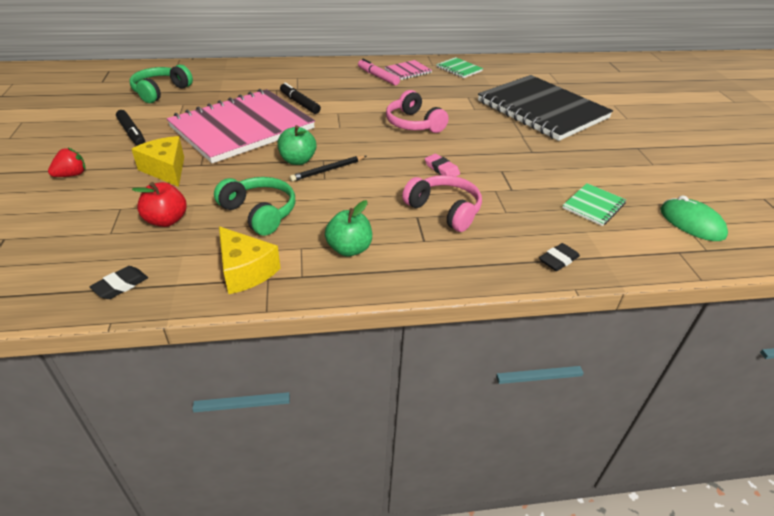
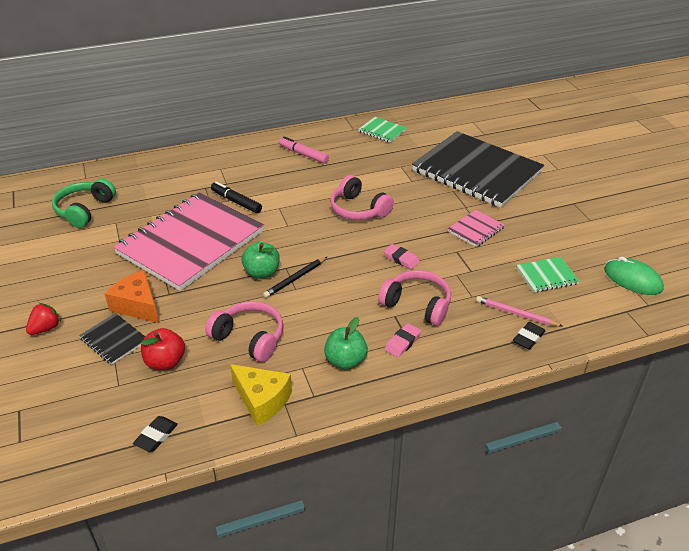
camera: 10 degrees left, 0 degrees up
black marker [116,110,145,146] -> none
yellow cheese [132,136,184,187] -> orange cheese [104,271,159,323]
green headphones [214,177,295,236] -> pink headphones [205,301,283,362]
pink notebook [385,60,432,80] -> pink notebook moved to [448,210,505,247]
green notebook [562,183,626,226] -> green notebook turned 45 degrees clockwise [516,257,580,293]
none -> black notebook [79,313,145,365]
none -> pink eraser [385,323,421,357]
none -> pink pencil [476,296,563,327]

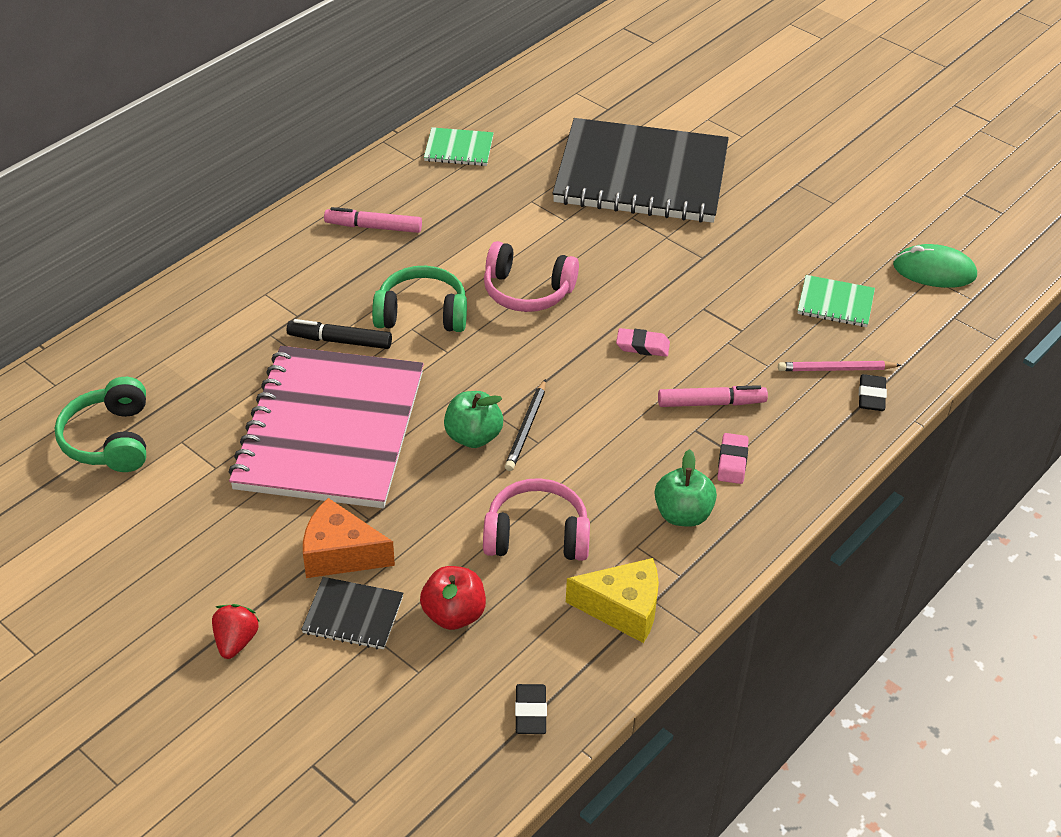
camera: 30 degrees left, 5 degrees up
pink headphones [378,270,451,326] -> pink marker [658,385,768,407]
pink notebook [448,210,505,247] -> none
green notebook [516,257,580,293] -> green notebook turned 60 degrees clockwise [797,275,875,327]
none -> green headphones [372,266,467,332]

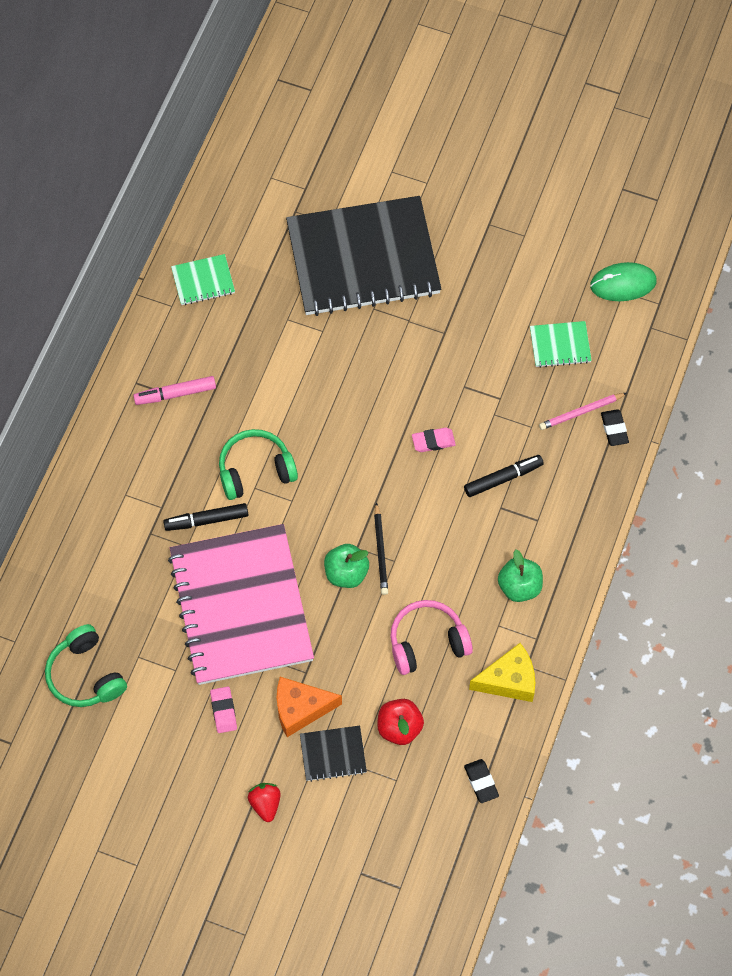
camera: 20 degrees left, 20 degrees up
pink headphones [484,241,579,312] -> none
pink marker [658,385,768,407] -> black marker [464,455,544,497]
pink eraser [718,433,749,484] -> pink eraser moved to [210,687,237,733]

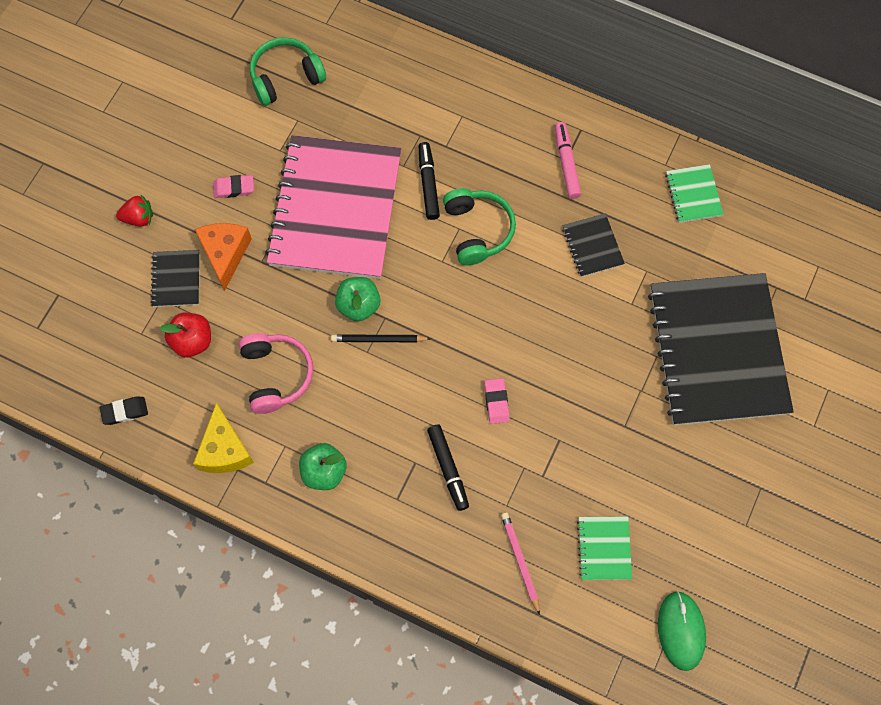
camera: 95 degrees right, 5 degrees up
pink notebook [168,524,314,685] -> pink notebook turned 75 degrees counterclockwise [265,135,401,279]
black eraser [601,409,629,446] -> none
none -> black notebook [562,213,625,277]

